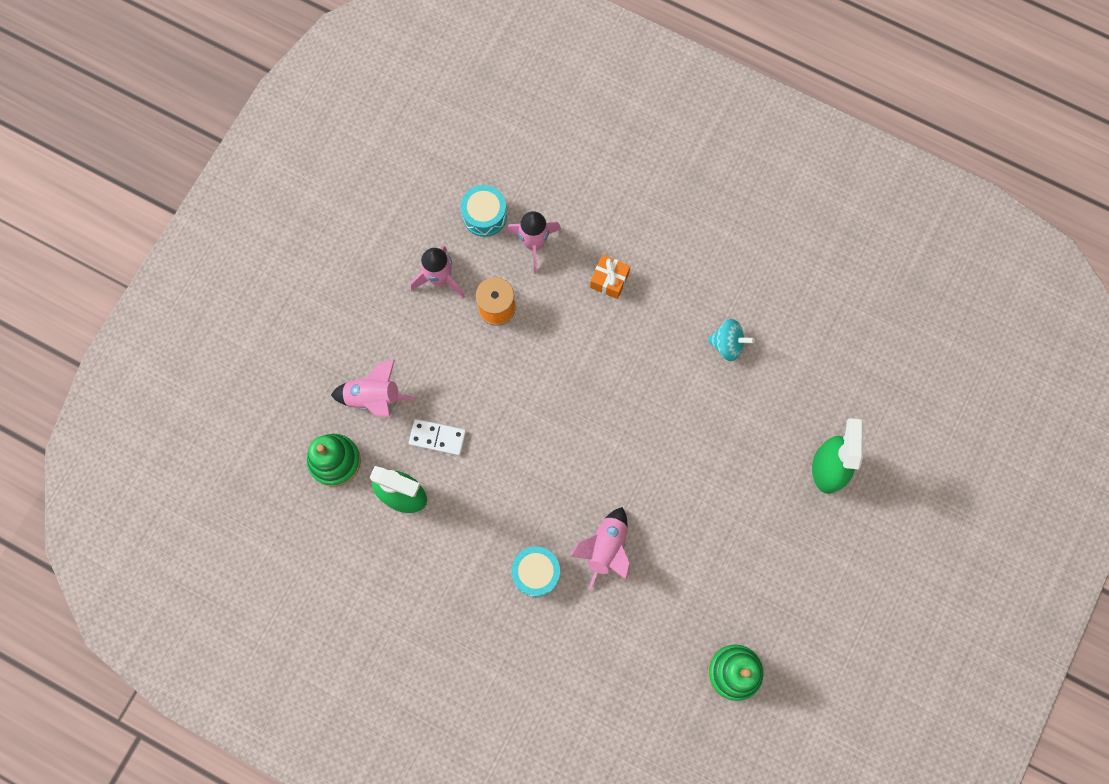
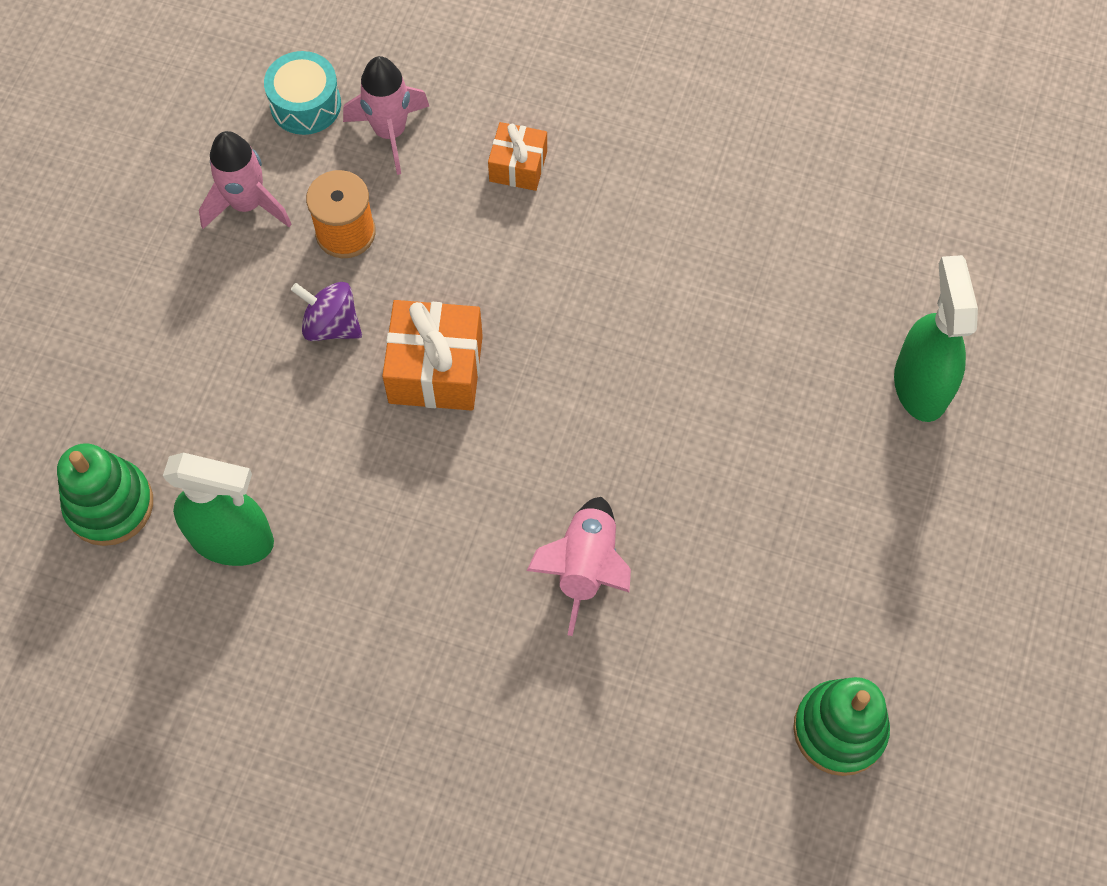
camera: 10 degrees left, 10 degrees down
pink rocket [331,359,417,417] -> none
white domino [409,419,466,456] -> none
turquoise drum [511,546,560,597] -> none
turquoise spinning top [707,319,755,361] -> none
none -> purple spinning top [291,282,362,341]
none -> orange gift [382,300,483,411]

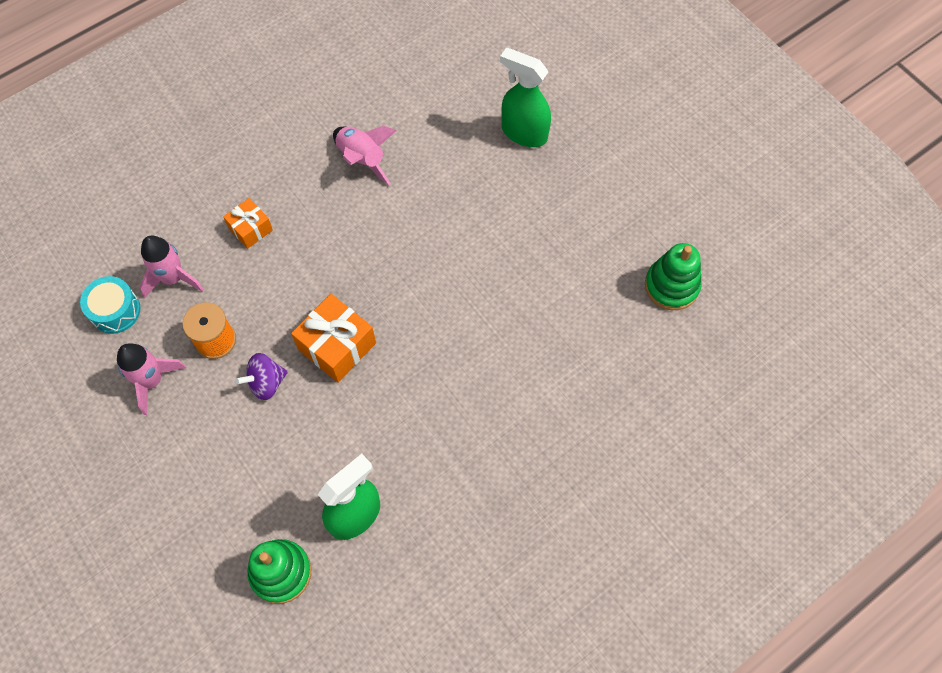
camera: 55 degrees left, 0 degrees up
pink rocket [527,497,631,636] -> pink rocket moved to [333,126,396,185]

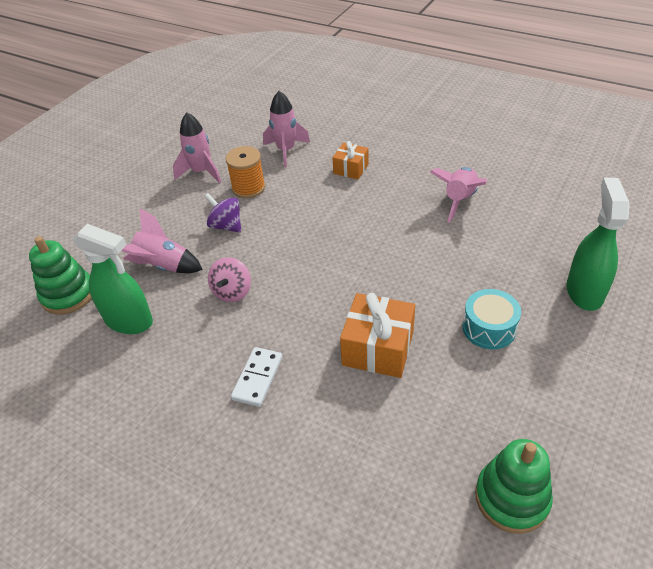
camera: 70 degrees right, 20 degrees down
turquoise drum [80,276,141,334] -> turquoise drum moved to [462,289,521,350]
orange gift [291,294,376,383] -> orange gift moved to [340,293,415,378]
none -> pink rocket [121,208,203,273]
none -> pink spinning top [208,257,251,302]
none -> white domino [231,347,283,407]

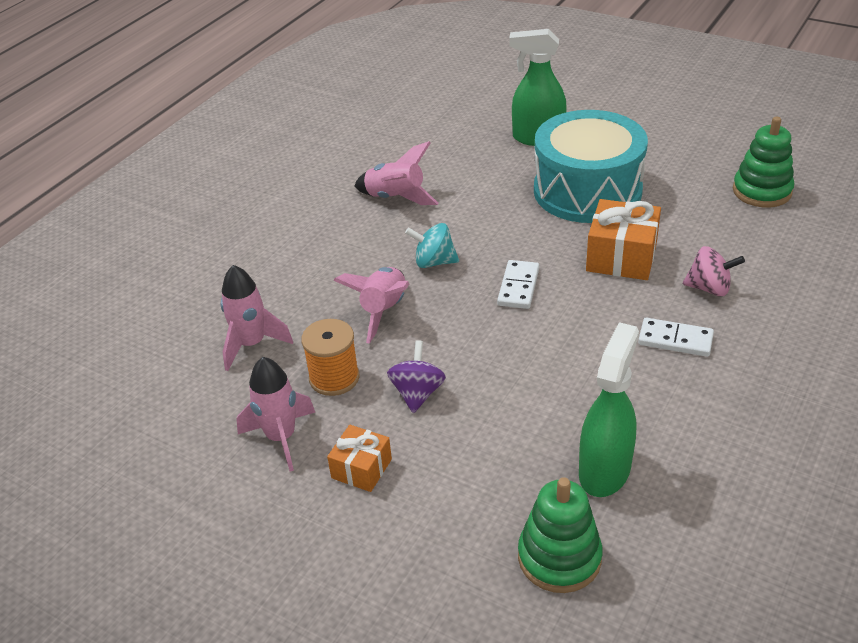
camera: 90 degrees left, 5 degrees down
pink rocket [121,208,203,273] -> pink rocket moved to [334,267,409,343]
purple spinning top [204,193,241,233] -> purple spinning top turned 150 degrees clockwise [387,340,446,413]
pink spinning top [208,257,251,302] -> pink spinning top moved to [683,246,745,296]
orange gift [332,141,369,179] -> orange gift moved to [327,425,392,492]
turquoise drum [462,289,521,350] -> turquoise drum [534,110,648,223], size x2.12
none -> turquoise spinning top [405,223,459,268]
none -> white domino [497,260,539,309]

